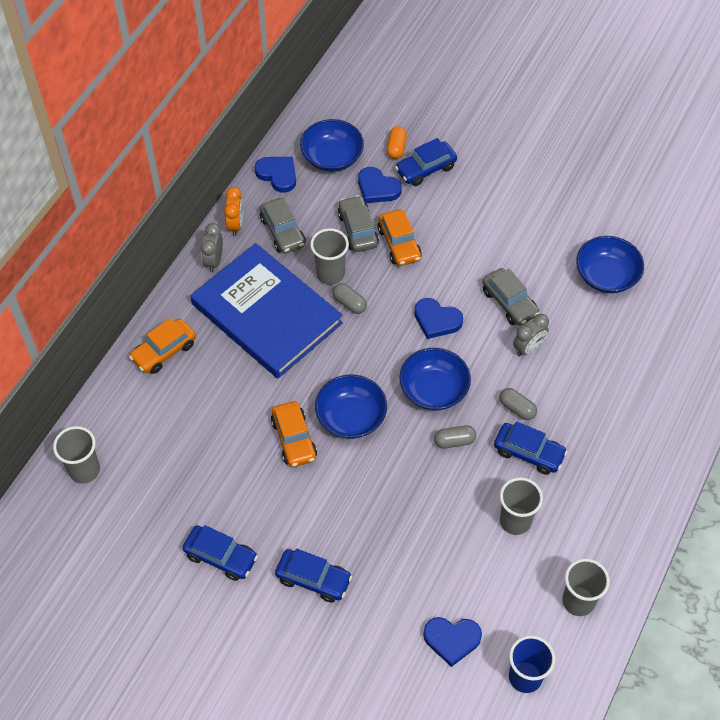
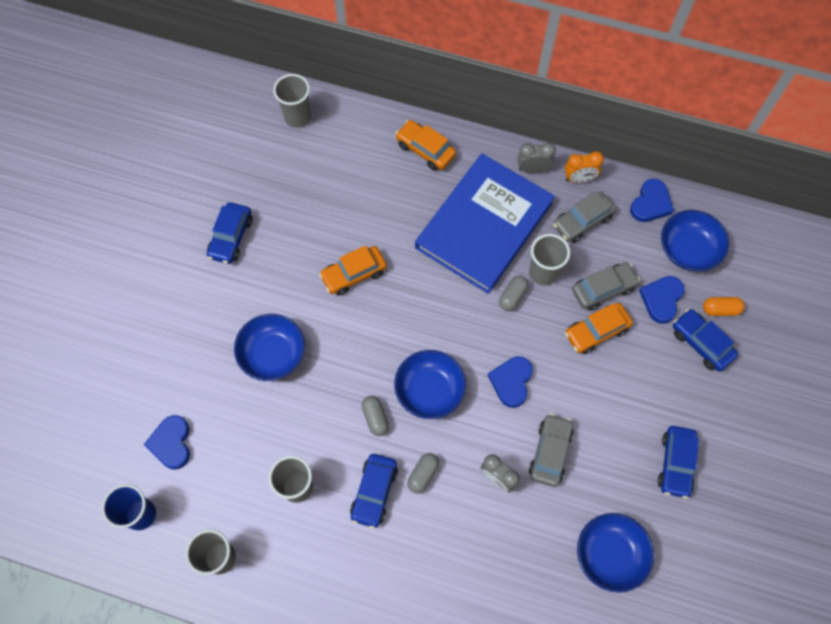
camera: 80 degrees right, 10 degrees up
blue car [275,549,352,603] -> blue car moved to [658,426,699,499]
blue bowl [315,375,387,439] -> blue bowl moved to [234,314,305,381]
grey car [482,268,540,326] -> grey car turned 150 degrees clockwise [529,413,574,487]

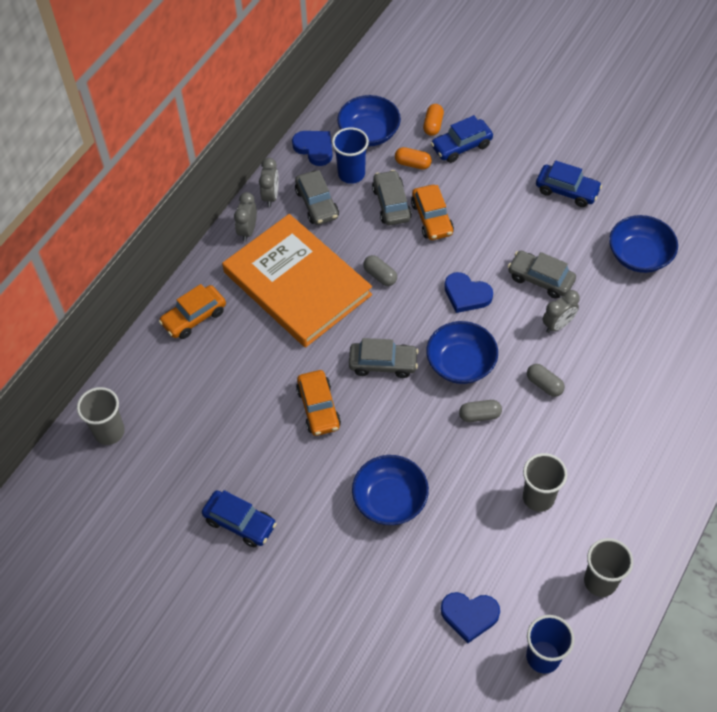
camera: 75 degrees left, 10 degrees down
blue car [350,454,398,529] -> none
blue book [415,154,555,294] -> orange book [222,214,372,348]
grey cup [529,234,570,286] -> none
orange clock [565,151,604,183] -> grey clock [259,158,279,207]
blue heart [639,276,685,324] -> orange capsule [395,147,432,169]
none -> blue cup [332,127,369,184]
none -> grey car [349,338,419,378]

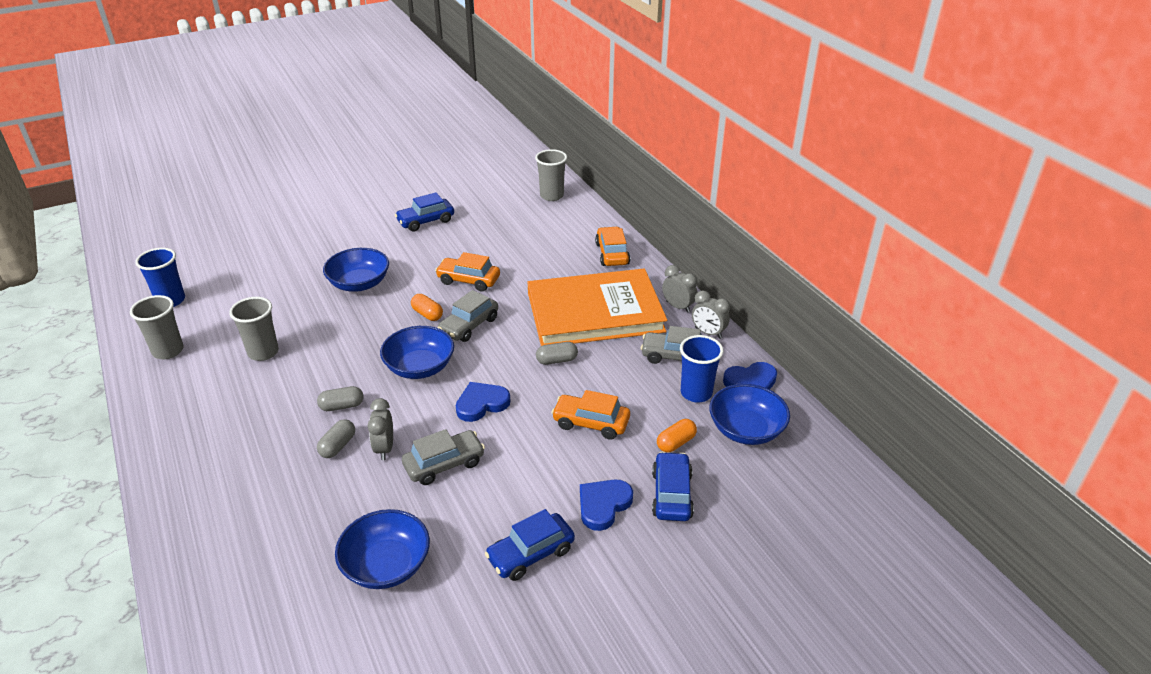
camera: 120 degrees right, 20 degrees down
grey car [372,170,412,225] -> none
orange capsule [423,104,444,136] -> orange capsule moved to [411,294,443,321]
blue heart [441,592,500,643] -> blue heart moved to [580,479,633,531]
grey capsule [459,400,502,422] -> grey capsule moved to [317,419,355,458]

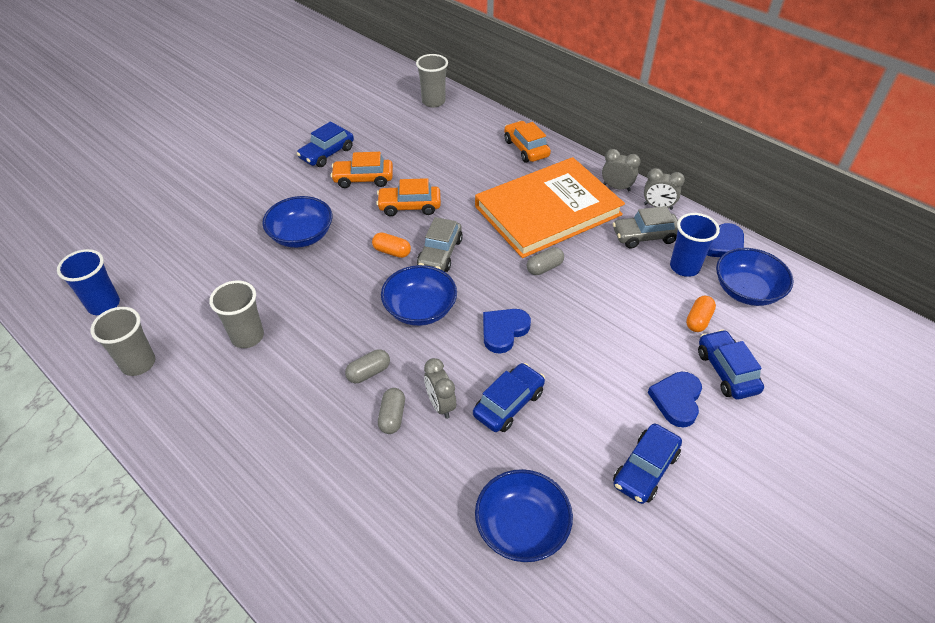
camera: 20 degrees left, 10 degrees up
grey car [402,429,485,485] -> blue car [473,363,545,432]
orange car [551,390,630,440] -> orange car moved to [331,152,393,188]

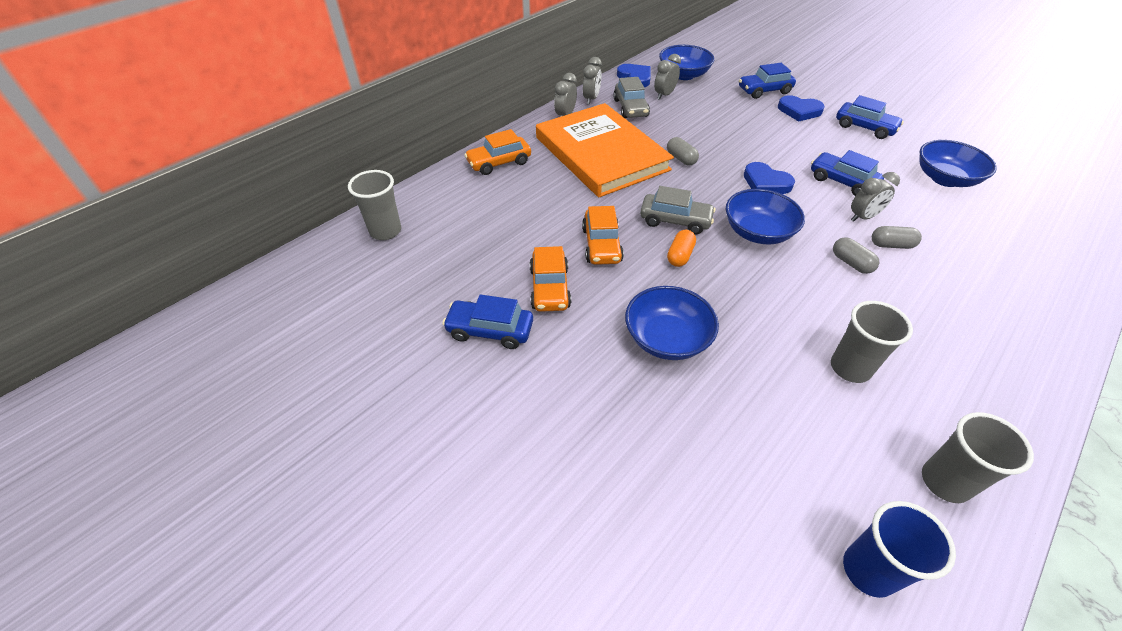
camera: 90 degrees left, 0 degrees up
blue car [297,121,354,167] -> blue car turned 150 degrees clockwise [442,294,533,349]
blue cup [670,213,720,277] -> grey clock [654,54,681,100]
orange capsule [686,296,716,332] -> none

